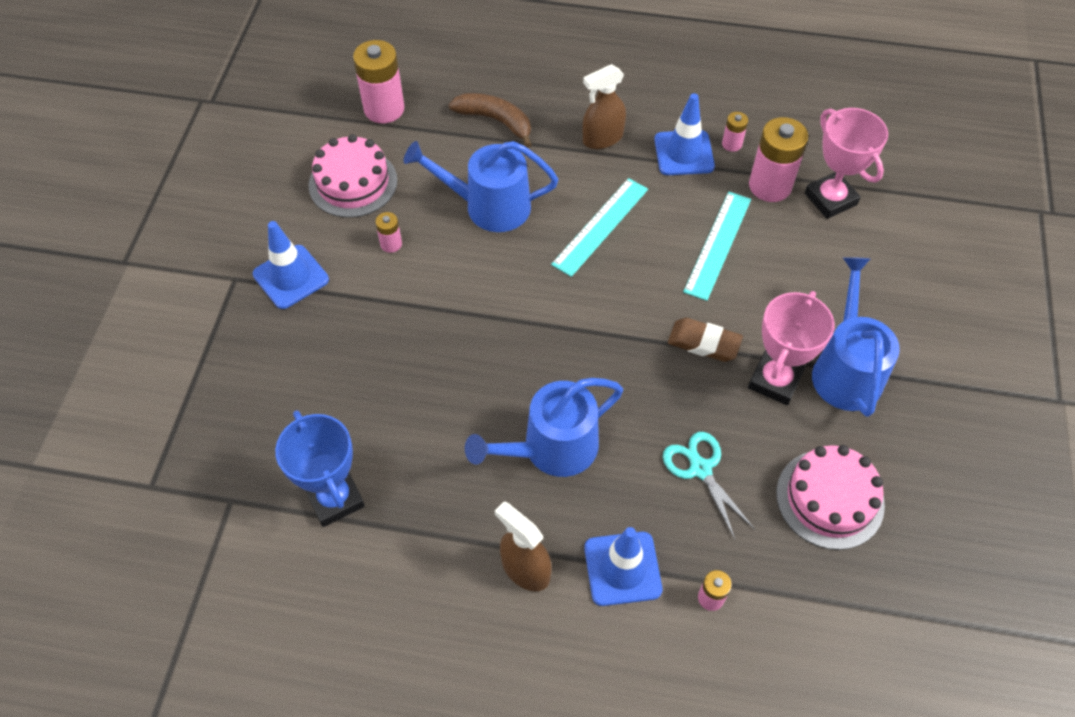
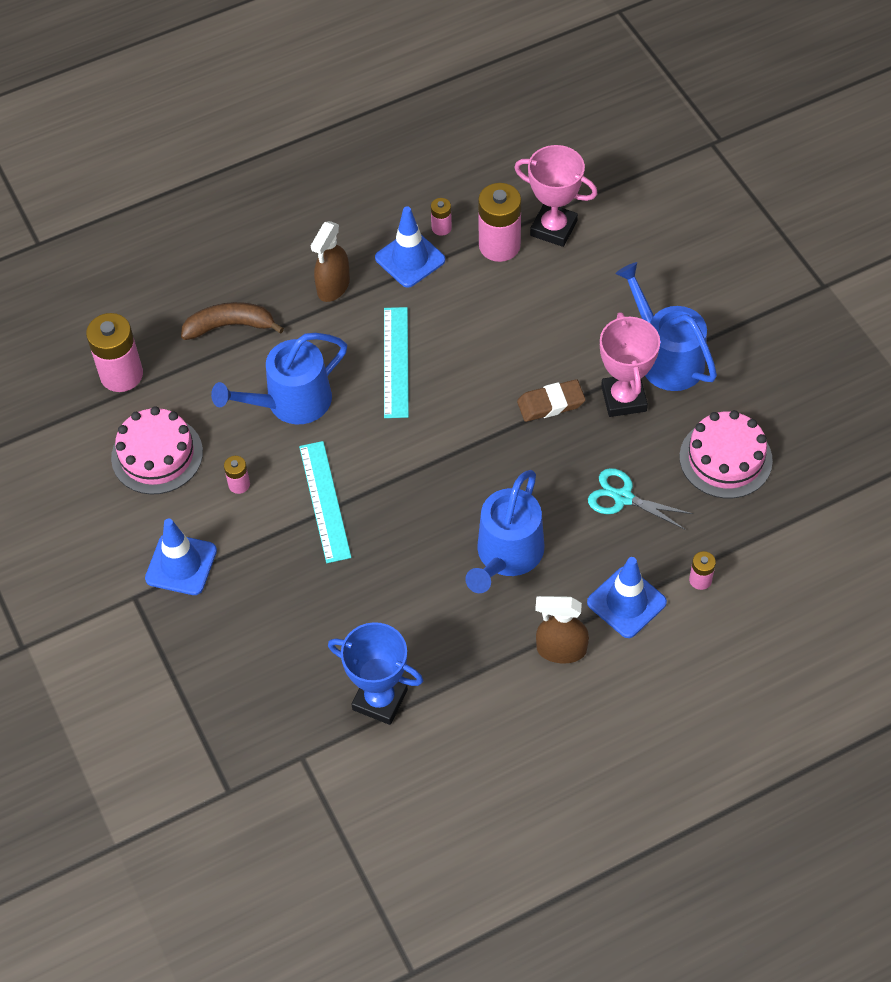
camera: 35 degrees left, 0 degrees up
turquoise ruler [683,192,751,301] -> turquoise ruler moved to [299,441,351,563]

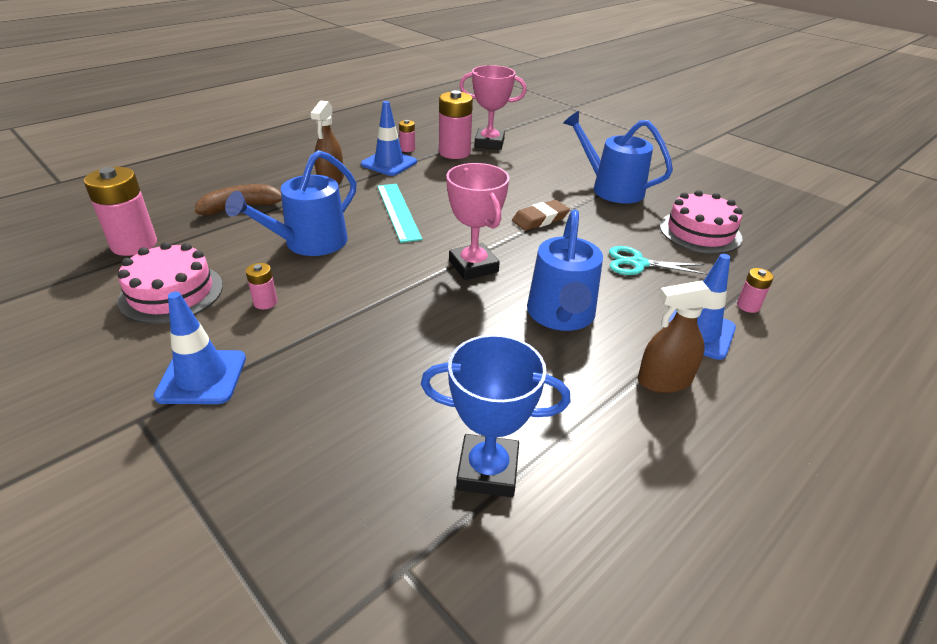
camera: 20 degrees left, 20 degrees down
turquoise ruler [299,441,351,563] -> none
pink trophy [600,312,660,417] -> pink trophy moved to [446,163,509,280]

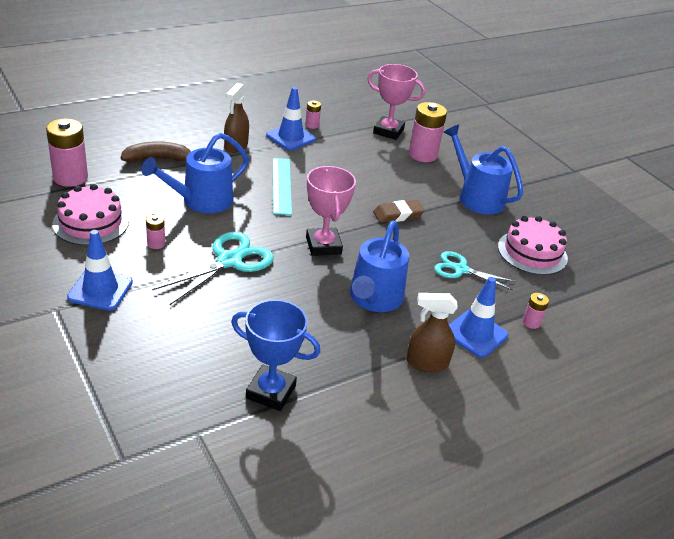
camera: 10 degrees right, 0 degrees up
pink battery [439,90,473,159] -> pink battery moved to [409,102,447,162]
none -> turquoise scissors [152,232,274,305]

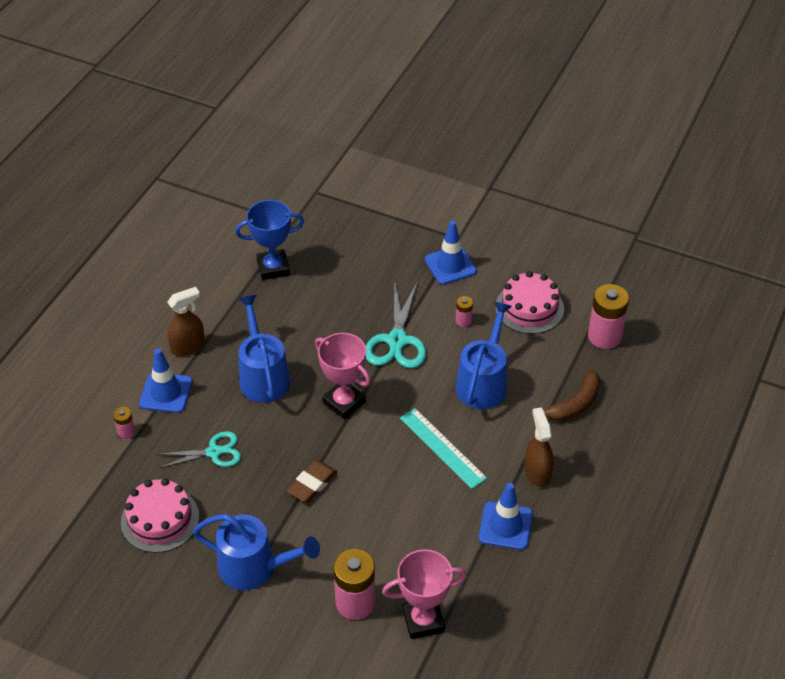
camera: 150 degrees right, 10 degrees up
pink battery [305,100,321,129] -> none

